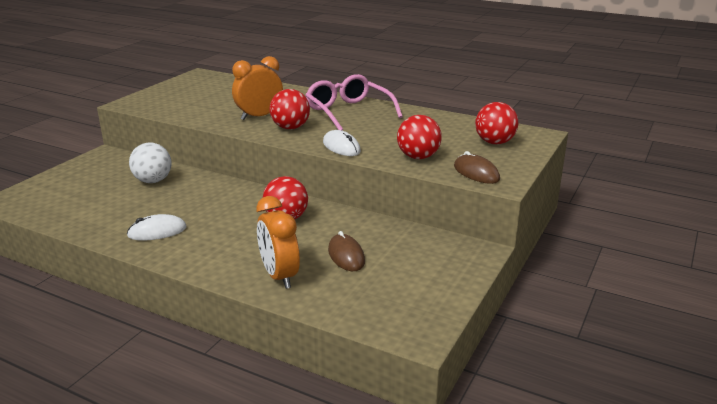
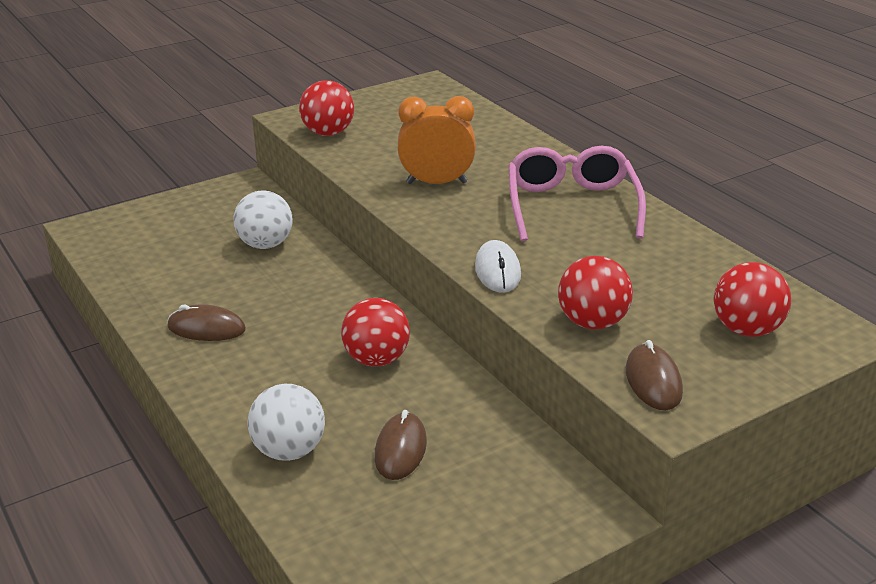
camera: 30 degrees right, 5 degrees up
white mouse [127,214,187,241] -> brown mouse [167,304,246,341]
orange clock [256,196,300,289] -> white ball [247,384,325,461]
red ball [270,89,310,129] -> red ball moved to [299,80,354,136]

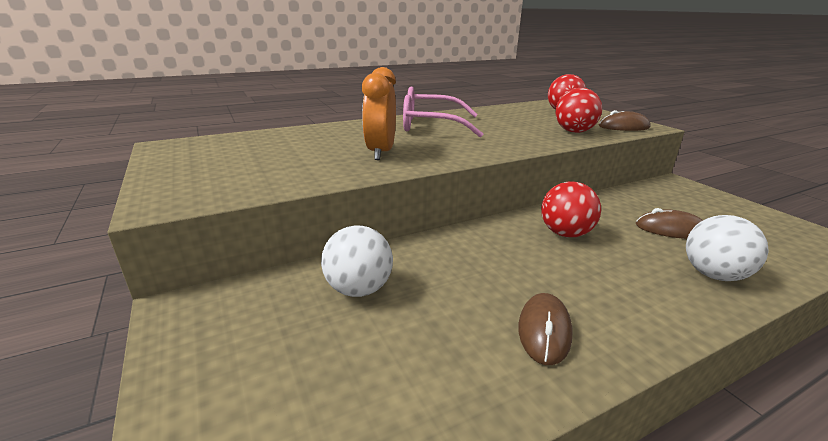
camera: 85 degrees left, 5 degrees down
red ball [299,80,354,136] -> none
white mouse [475,240,521,293] -> none

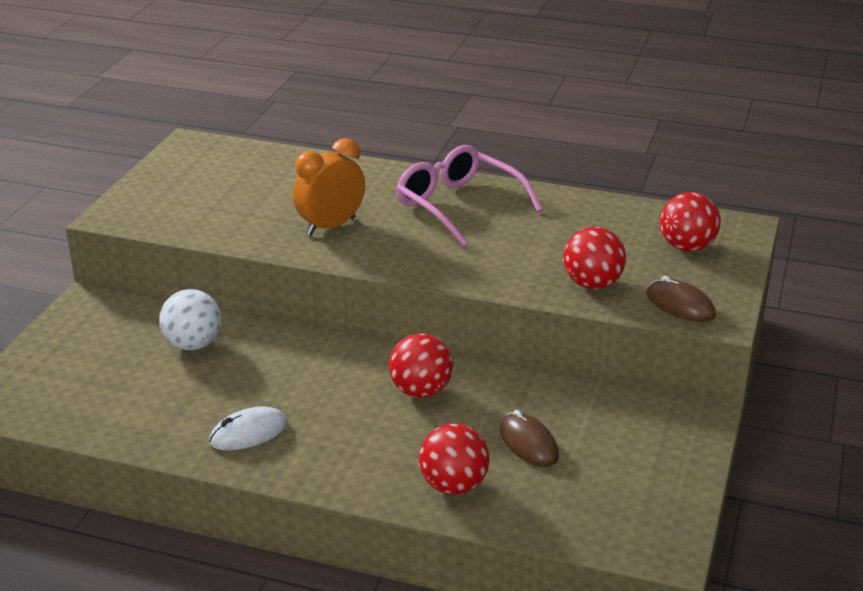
camera: 45 degrees right, 5 degrees up
brown mouse [518,293,573,365] -> white mouse [209,406,287,450]
white ball [686,215,768,281] -> red ball [419,423,490,495]

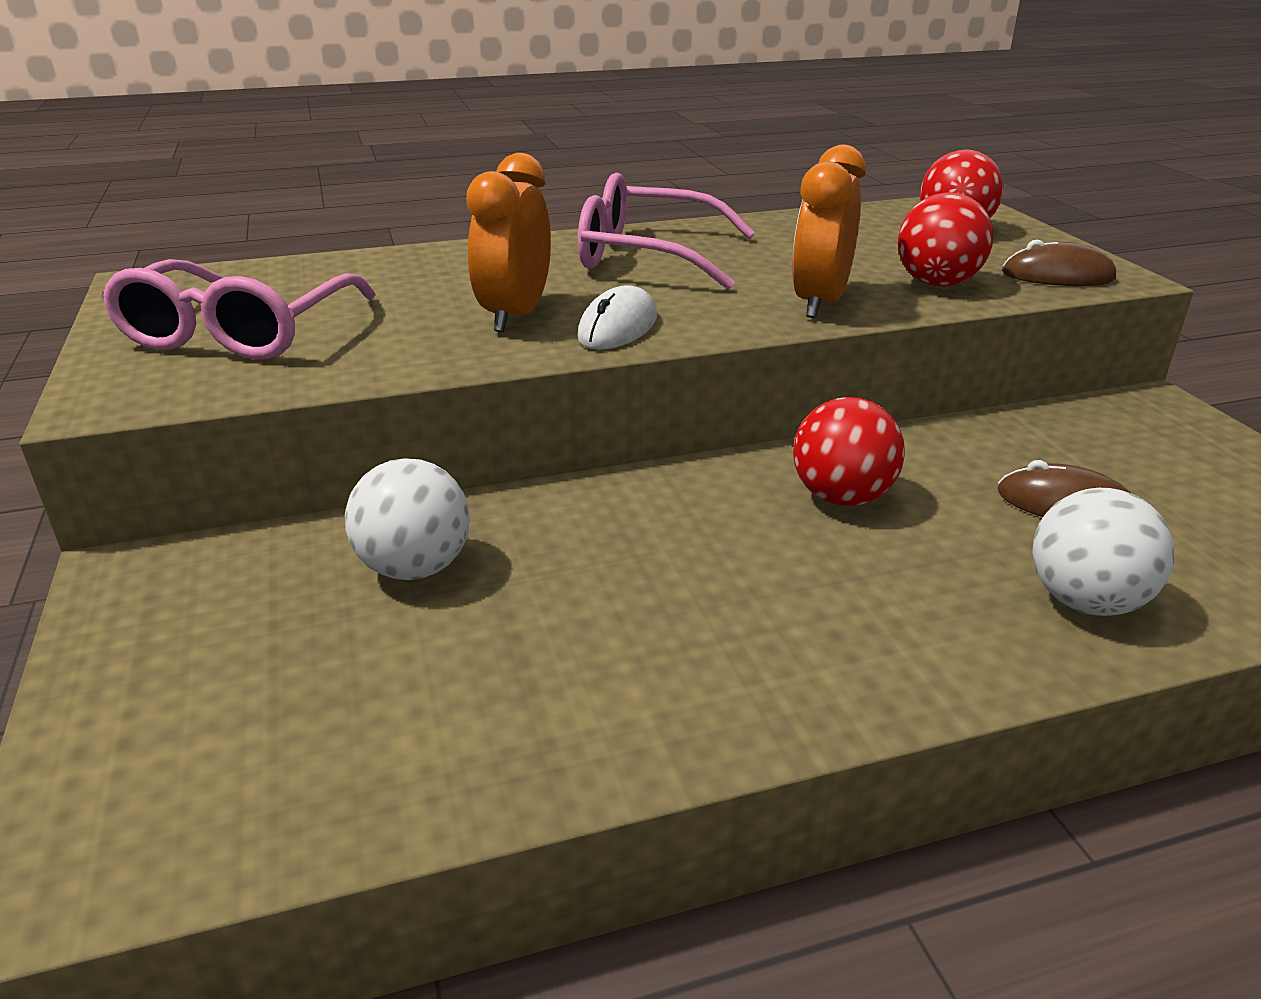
camera: 35 degrees left, 0 degrees up
white mouse [209,406,287,450] -> white mouse moved to [577,285,657,350]
red ball [419,423,490,495] -> white ball [1032,488,1174,616]
none -> pink glasses [101,259,376,360]
none -> orange clock [792,145,866,318]

